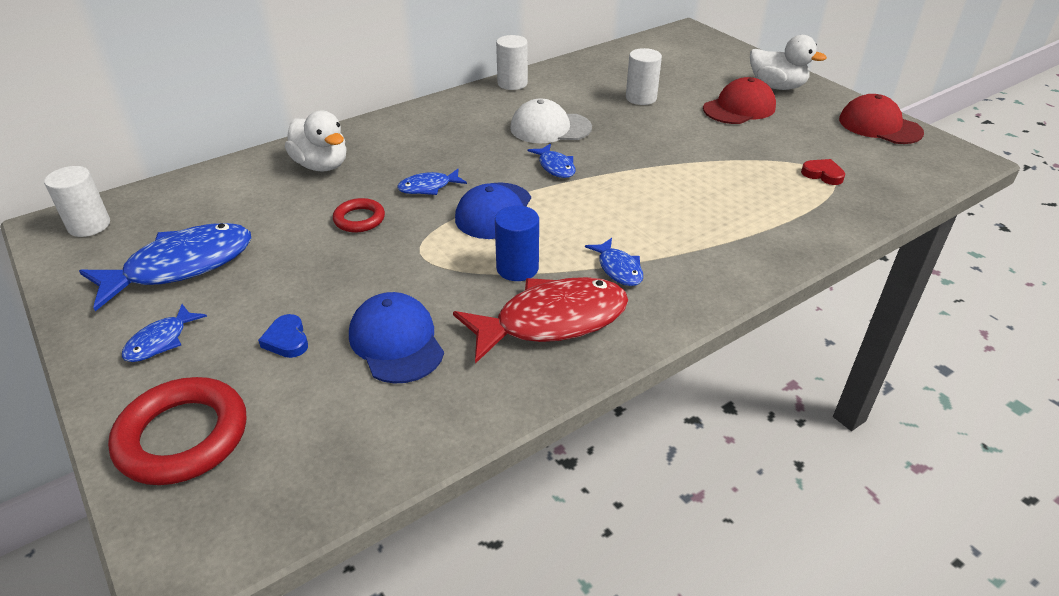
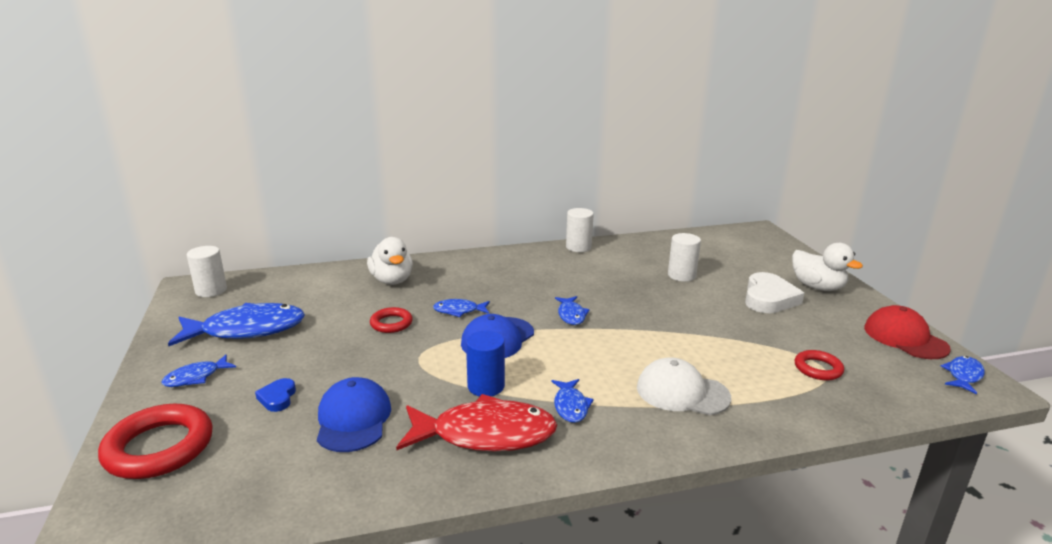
camera: 20 degrees right, 15 degrees down
white cap [510,98,592,143] -> white cap moved to [637,357,731,415]
red cap [703,77,776,124] -> white heart [745,272,804,313]
red heart [801,159,845,185] -> red ring [795,350,844,381]
none -> blue fish [941,356,985,395]

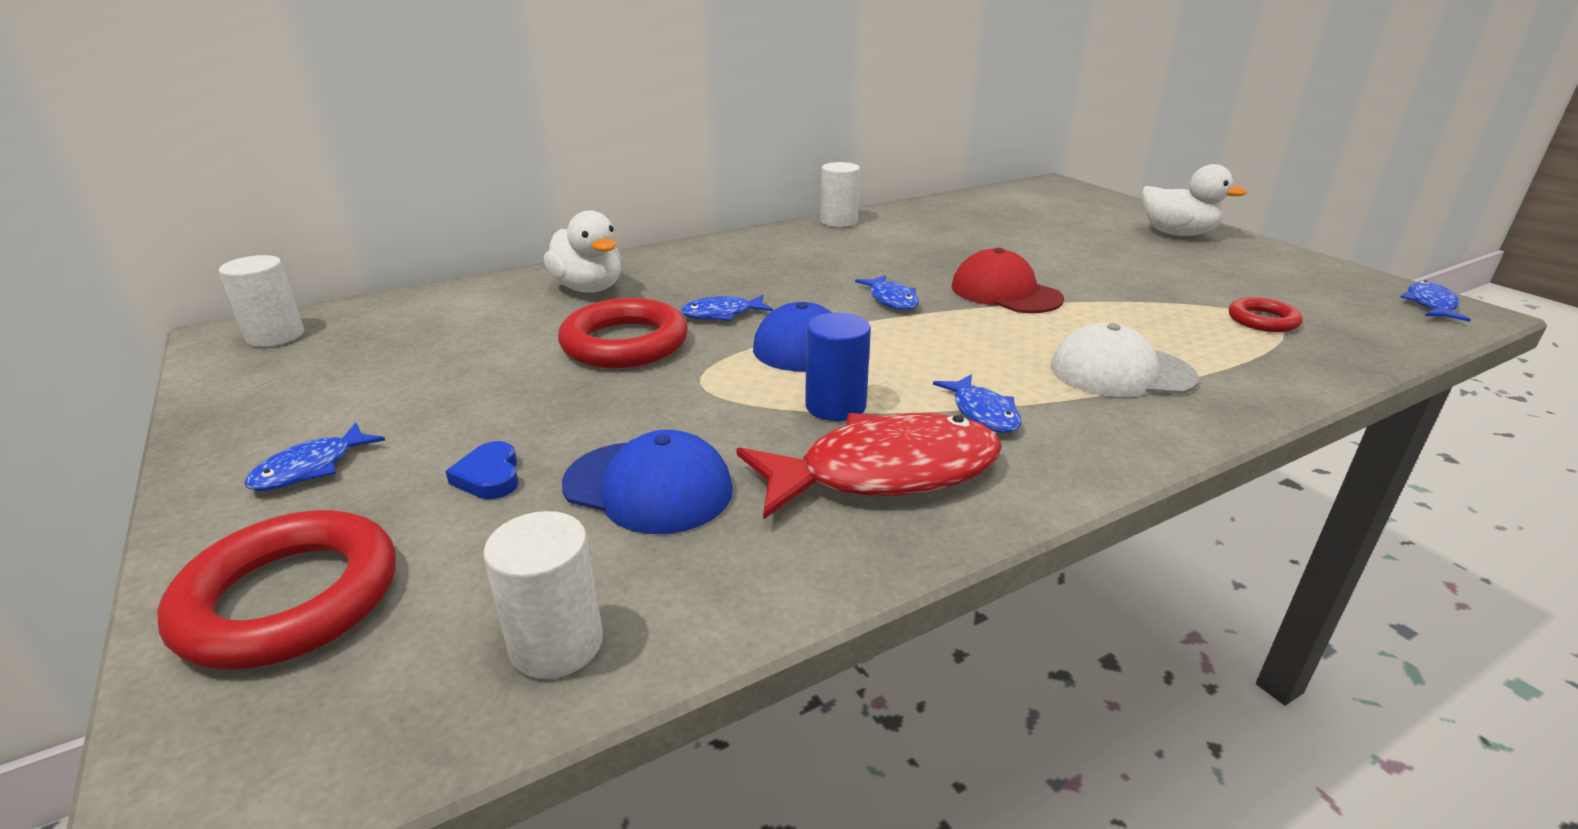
camera: 15 degrees left, 5 degrees up
blue fish [168,303,305,346] -> none
blue cap [317,377,391,452] -> blue cap turned 135 degrees clockwise [562,430,733,534]
red ring [370,307,413,333] -> red ring [558,298,688,368], size x1.83
white cylinder [668,233,701,282] -> white cylinder moved to [483,511,603,679]
white heart [745,272,804,313] -> none
red cap [864,305,951,359] -> red cap moved to [952,248,1064,313]

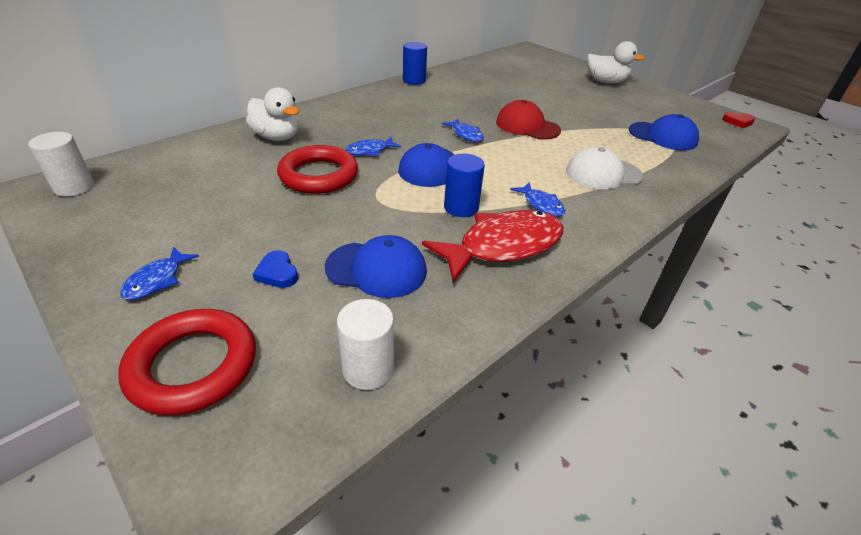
camera: 15 degrees left, 10 degrees up
white cylinder [820,162,860,227] -> blue cylinder [403,42,427,85]
red ring [1229,297,1303,332] -> blue cap [629,114,699,150]
blue fish [1401,281,1471,322] -> red heart [722,112,755,128]

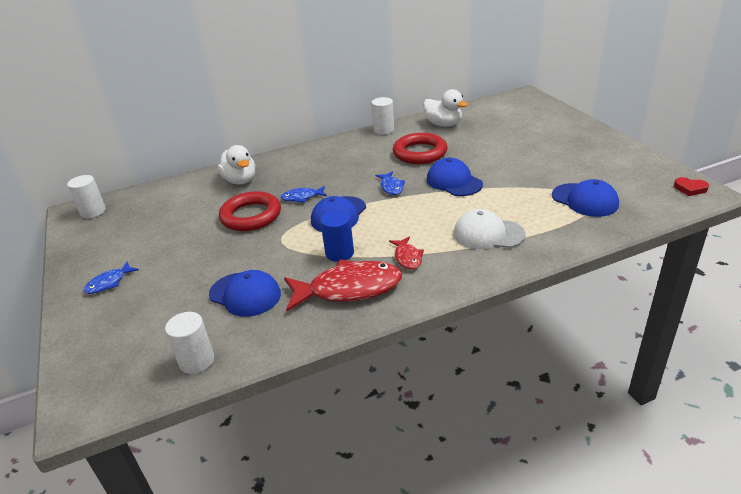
camera: 25 degrees right, 5 degrees down
red ring [119,309,256,416] -> red ring moved to [393,133,447,164]
blue heart [253,250,298,288] -> none
blue cylinder [403,42,427,85] -> white cylinder [371,97,394,135]
red cap [496,100,561,140] -> blue cap [427,158,483,196]
blue fish [510,182,565,217] -> red fish [389,237,424,270]
white duck [587,41,645,84] -> white duck moved to [423,89,468,127]

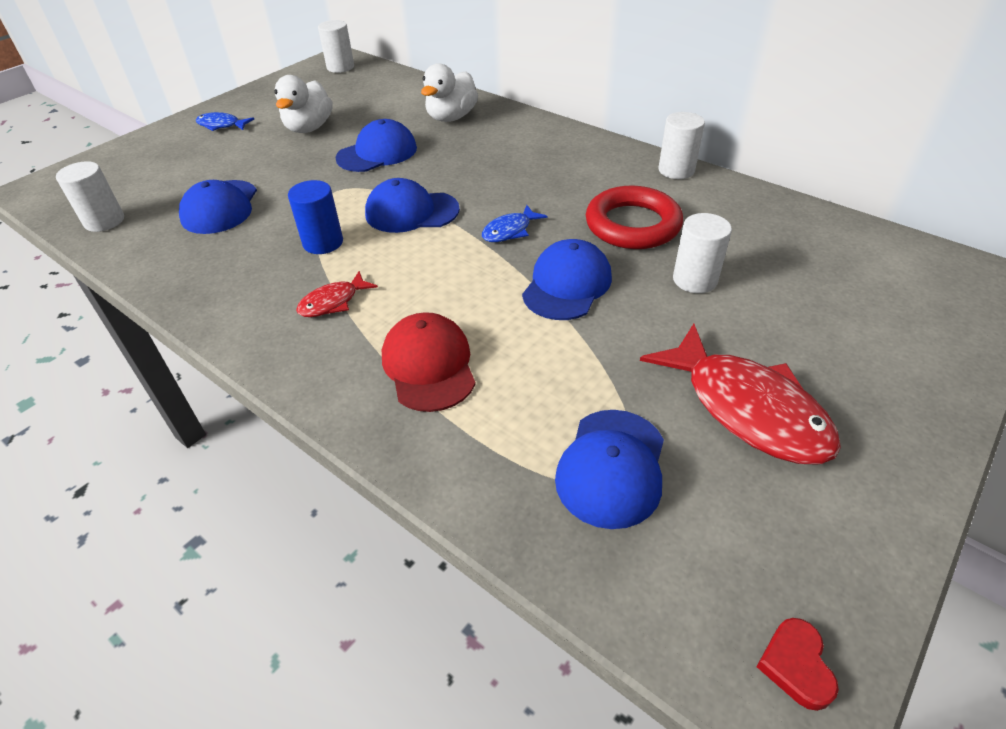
camera: 60 degrees right, 10 degrees up
red ring [219,191,281,231] -> blue cap [336,119,417,172]
blue fish [281,186,327,203] -> none
red fish [284,260,402,311] -> red fish moved to [640,324,841,465]
white duck [423,89,468,127] -> white duck moved to [274,75,333,133]
white cap [454,209,526,249] -> red cap [382,312,476,412]
none -> white cylinder [673,213,732,293]

